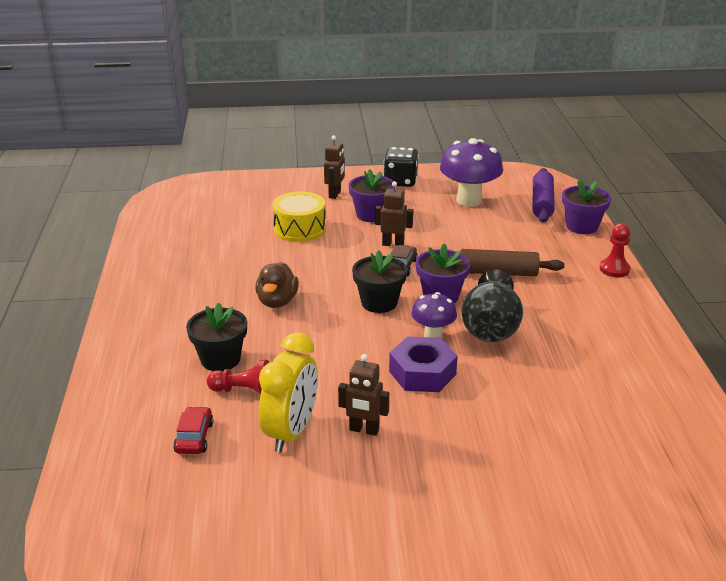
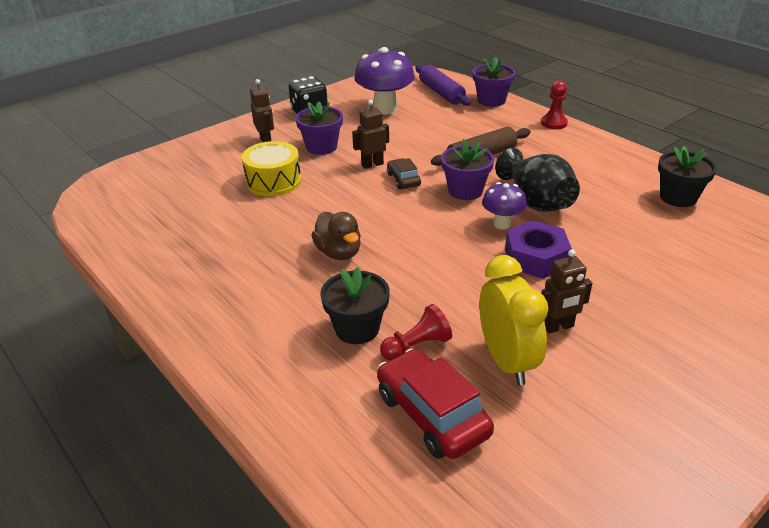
camera: 35 degrees left, 5 degrees up
red car [173,406,214,454] -> red car [377,349,494,459], size x1.79
black flower pot [352,250,407,313] -> black flower pot moved to [658,146,717,207]

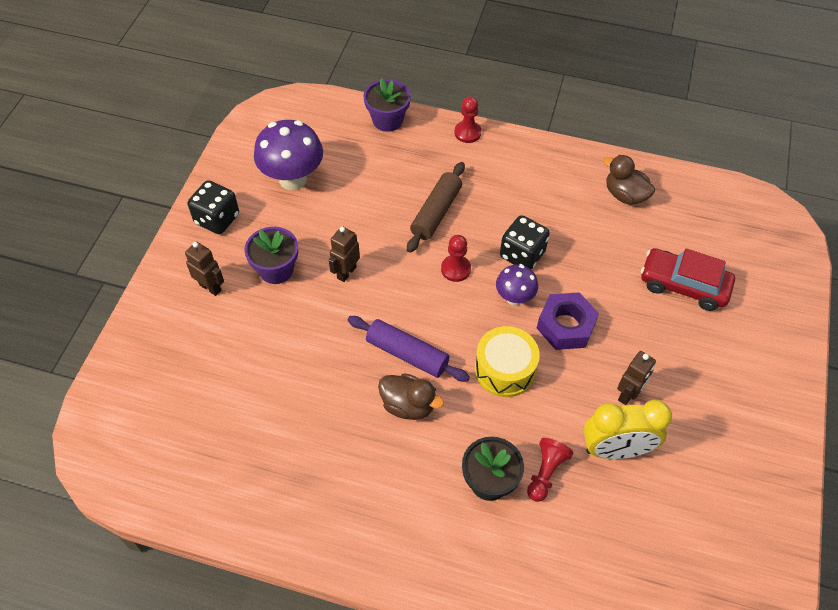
camera: 35 degrees left, 20 degrees up
yellow drum [242,141,301,196] -> yellow drum moved to [475,326,540,397]
red car [377,349,494,459] -> red car moved to [641,248,735,311]
brown car [387,158,421,190] -> none
purple rolling pin [415,65,471,106] -> purple rolling pin moved to [348,316,470,382]
purple flower pot [441,139,494,200] -> red pawn [441,235,471,282]
yellow clock [479,255,548,386] -> yellow clock turned 135 degrees clockwise [583,400,672,459]
black vase [495,148,580,212] -> black dice [500,215,550,269]
black flower pot [658,146,717,207] -> brown duck [603,155,655,205]

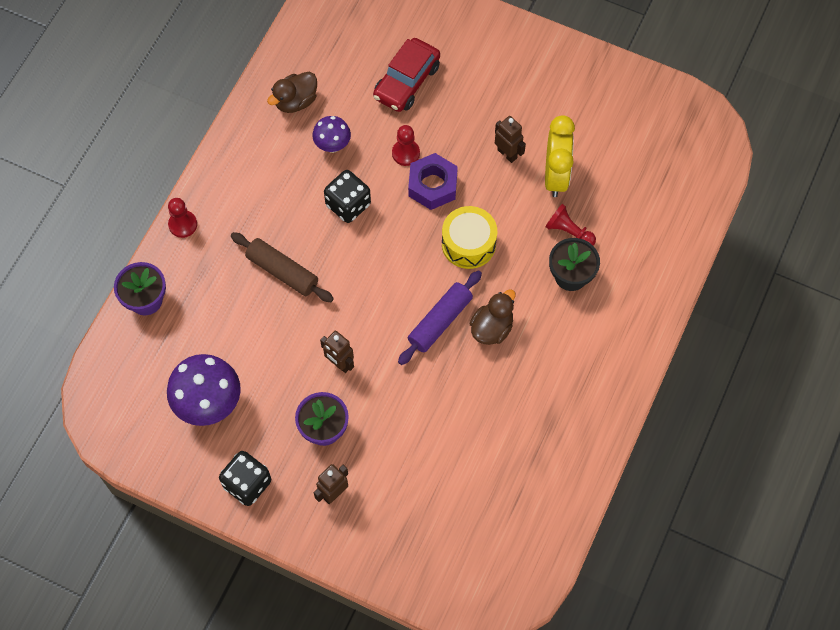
camera: 80 degrees left, 10 degrees up
red pawn [441,235,471,282] -> red pawn moved to [392,125,420,166]
purple mushroom [496,265,538,306] -> purple mushroom moved to [312,116,351,153]

